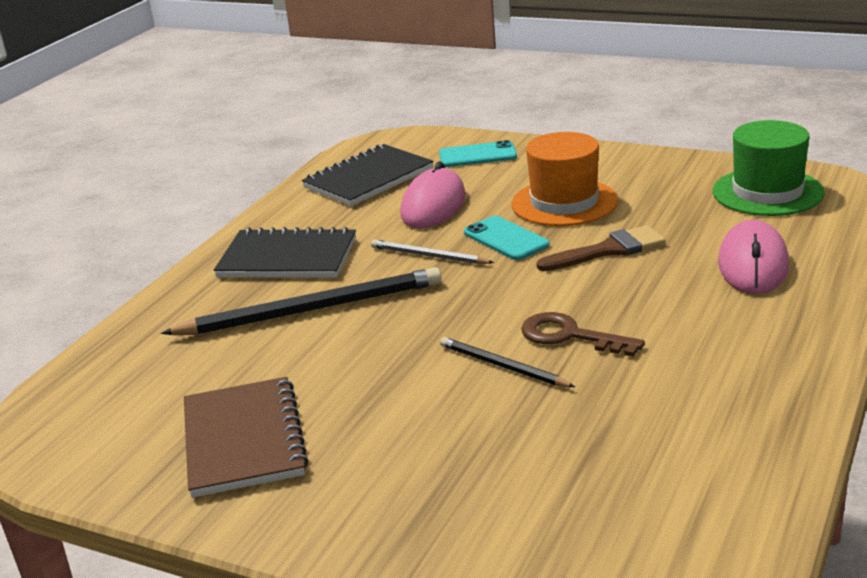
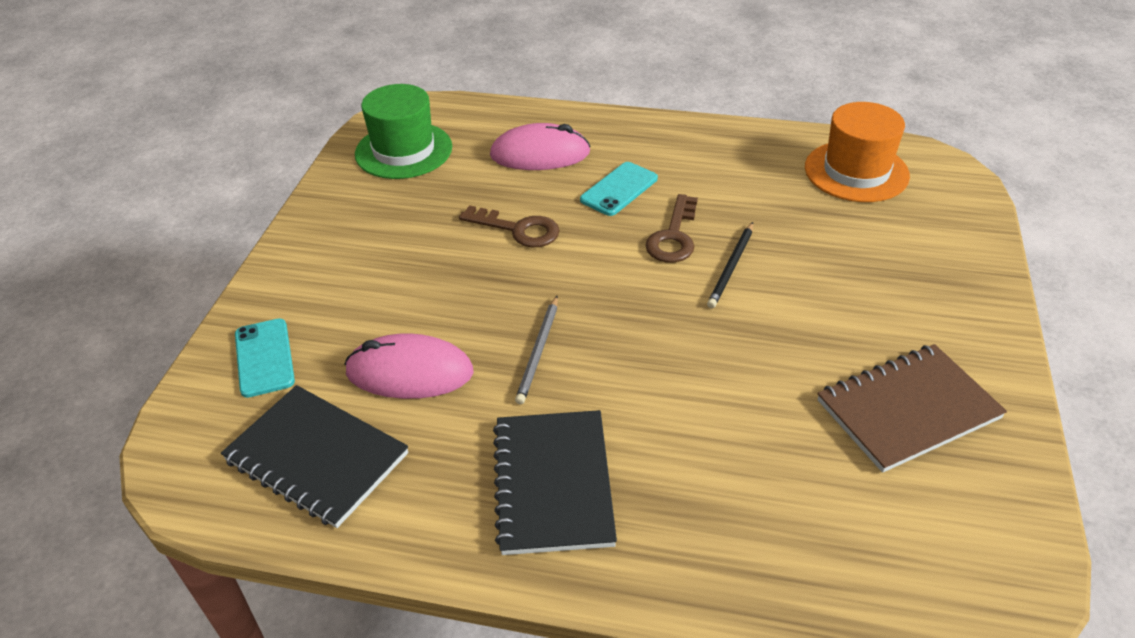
camera: 105 degrees left, 15 degrees up
black pencil [161,267,442,335] -> none
turquoise phone [464,216,550,260] -> turquoise phone moved to [580,162,658,216]
orange hat [512,132,618,226] -> orange hat moved to [805,102,910,202]
brown brush [536,225,666,271] -> brown key [459,205,560,247]

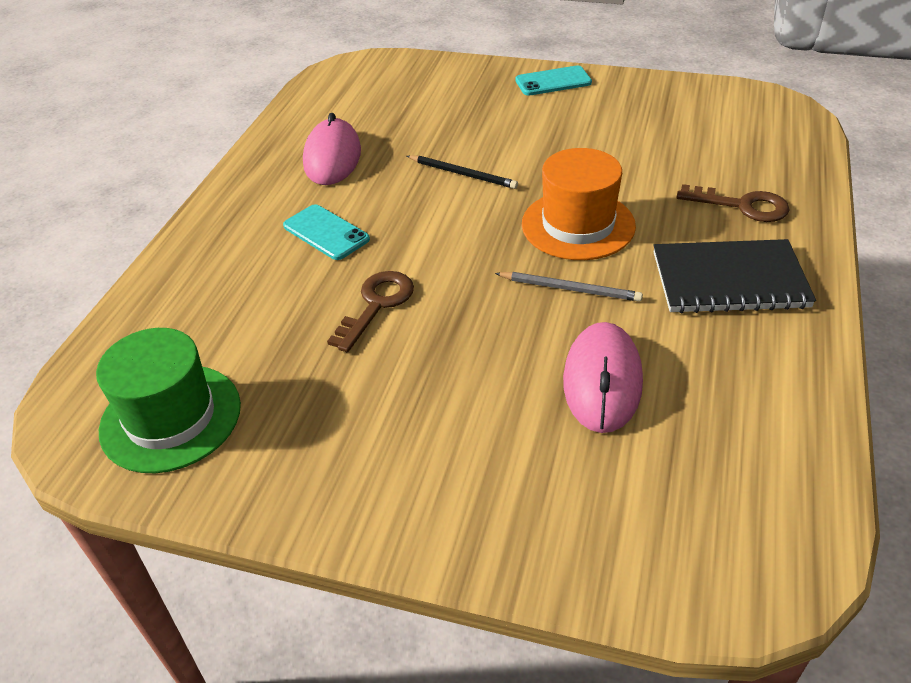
camera: 85 degrees left, 0 degrees up
black notebook [221,385,408,528] -> none
turquoise phone [235,318,295,398] -> turquoise phone moved to [515,65,592,96]
pink mouse [490,123,591,170] -> pink mouse moved to [303,113,361,185]
brown key [645,194,698,263] -> brown key moved to [676,184,790,222]
orange hat [805,102,910,202] -> orange hat moved to [522,148,636,260]
brown notebook [817,344,1007,473] -> none

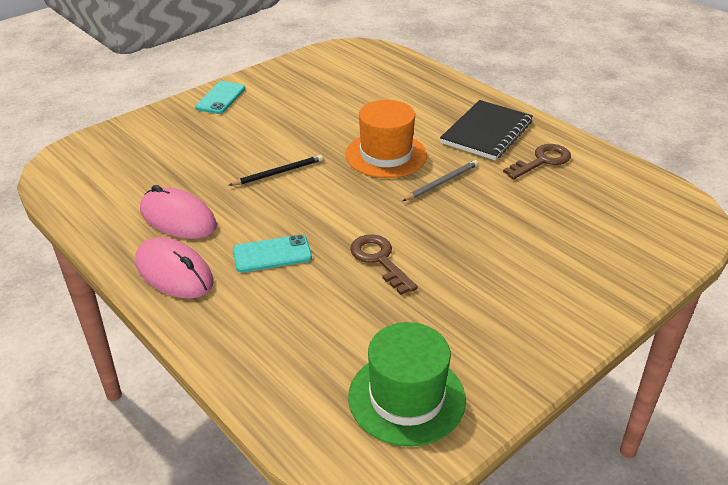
camera: 60 degrees left, 5 degrees down
pink mouse [563,322,643,433] -> pink mouse moved to [135,237,214,299]
brown key [676,184,790,222] -> brown key moved to [503,144,571,179]

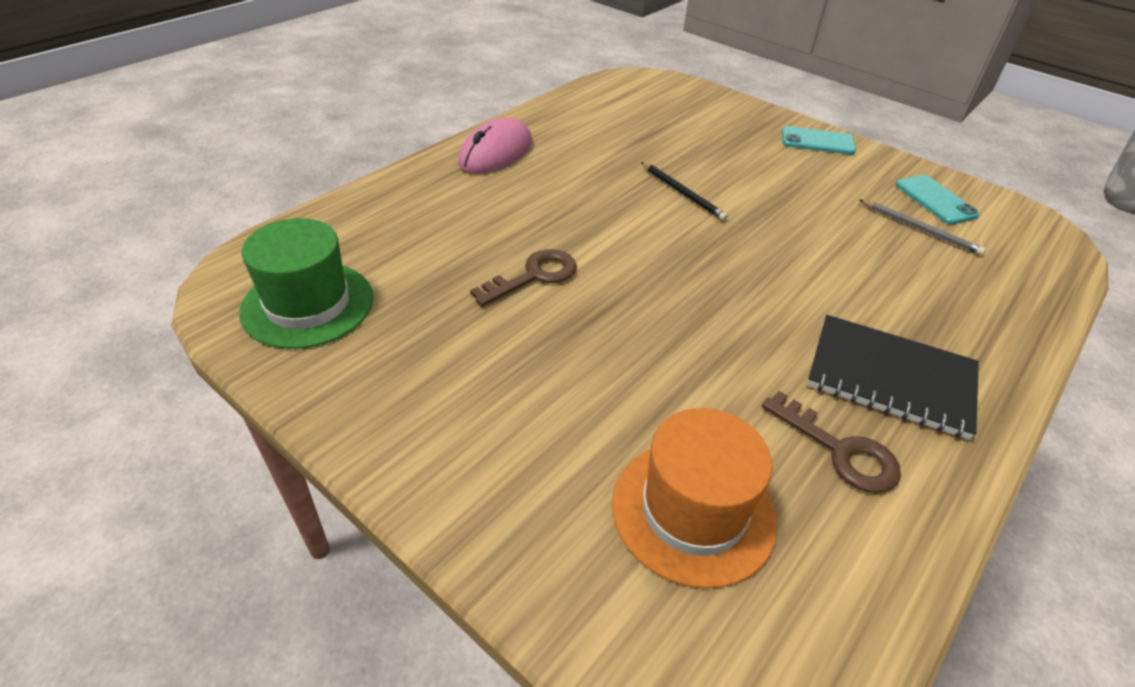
camera: 80 degrees right, 5 degrees up
pink mouse [140,185,217,239] -> none
turquoise phone [233,235,312,273] -> turquoise phone moved to [896,175,980,224]
orange hat [345,100,427,178] -> orange hat moved to [612,408,778,589]
grey pencil [403,160,478,201] -> grey pencil moved to [860,200,986,256]

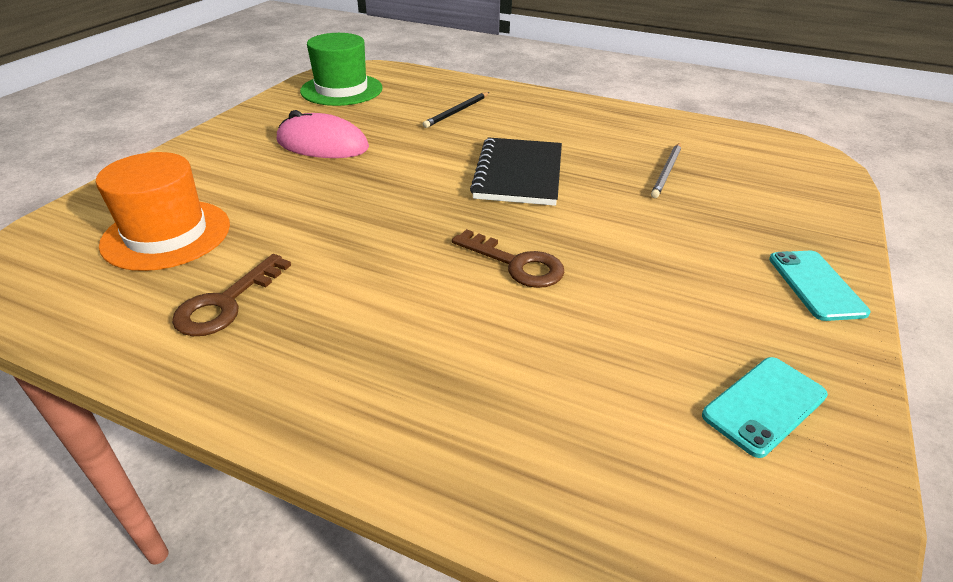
camera: 75 degrees right, 5 degrees down
pink mouse [458,118,532,174] -> pink mouse moved to [277,110,369,158]
brown key [470,249,577,307] -> brown key moved to [452,229,565,288]
black pencil [641,162,728,221] -> black pencil moved to [423,92,489,128]
black notebook [807,315,979,440] -> black notebook moved to [470,137,562,206]
grey pencil [860,200,986,256] -> grey pencil moved to [651,143,681,198]

